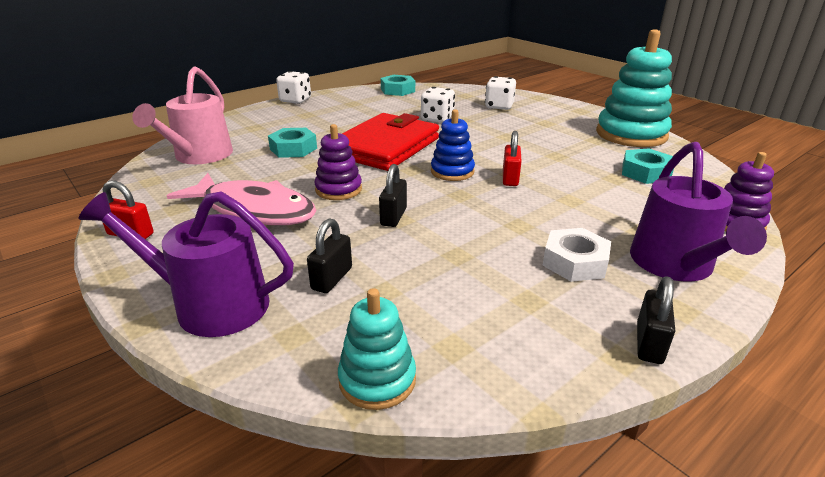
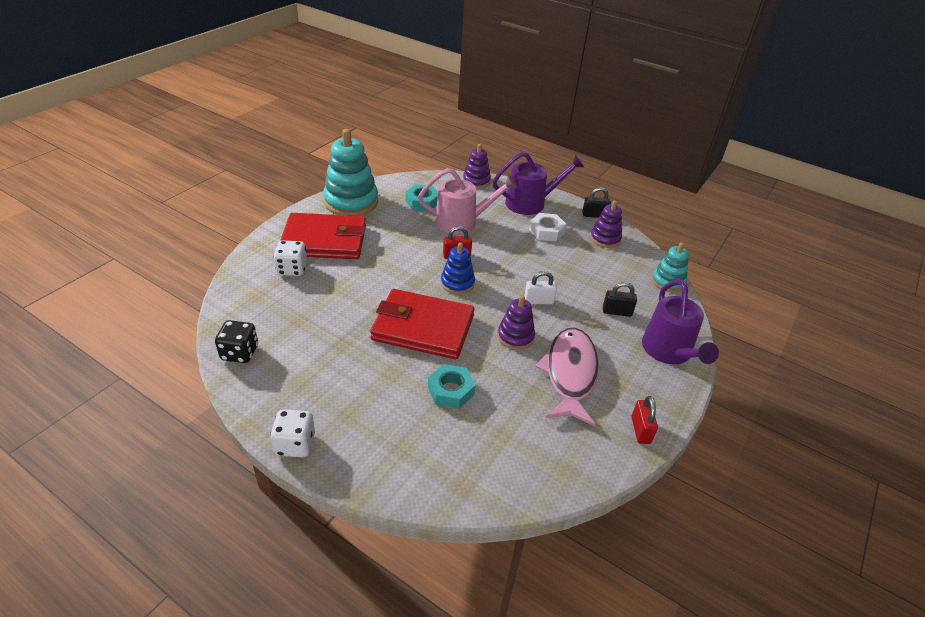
camera: 110 degrees left, 10 degrees up
pink watering can [132,66,233,164] -> pink watering can moved to [418,168,517,234]
black padlock [379,164,407,227] -> white padlock [524,271,557,304]
turquoise nut [381,75,415,96] -> black dice [215,320,258,363]
white dice [421,87,455,123] -> none
none -> red wallet [280,213,366,259]
none -> purple stacking toy [590,200,622,248]

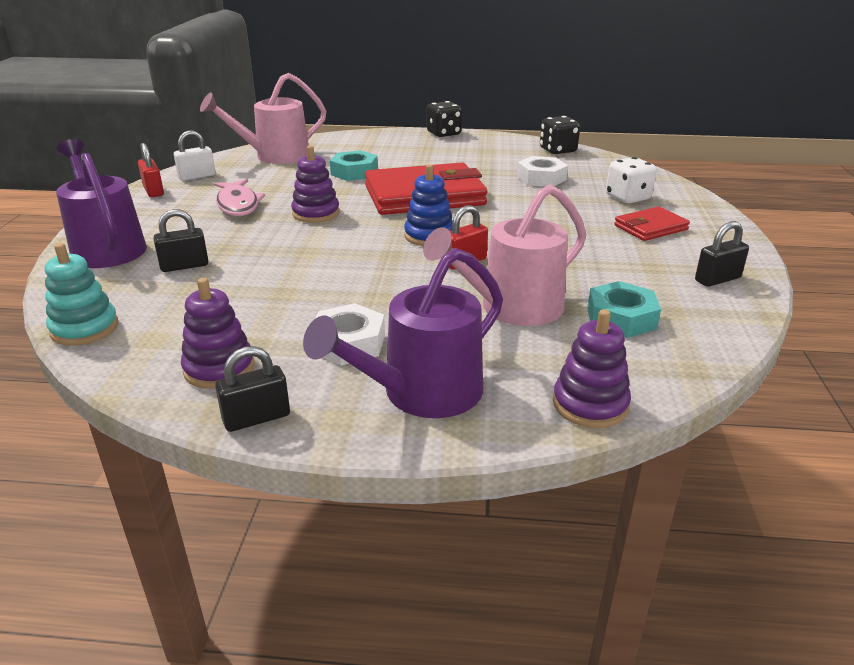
camera: 155 degrees right, 10 degrees down
white dice [270,409,315,457] -> black dice [427,101,462,137]
red wallet [280,213,366,259] -> red wallet [614,206,690,241], size x0.50
turquoise stacking toy [323,129,378,216] -> black padlock [695,221,749,287]
white padlock [524,271,557,304] -> white padlock moved to [174,130,215,181]
pink fish [535,328,599,426] -> pink fish [214,179,265,216], size x0.66
none -> pink watering can [200,73,326,164]
none -> white nut [517,156,568,187]

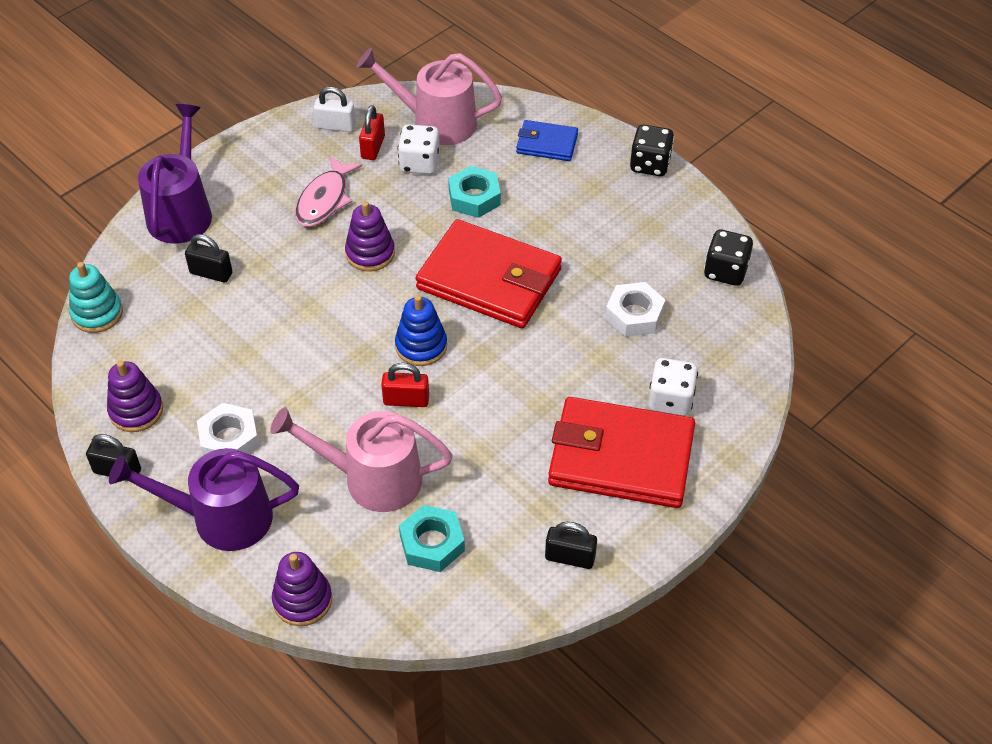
camera: 40 degrees right, 20 degrees up
red padlock [138,143,164,197] -> red padlock moved to [359,105,385,160]
red wallet [614,206,690,241] -> red wallet [548,397,695,508], size x2.00
none -> white dice [398,124,440,175]
none -> blue wallet [516,120,578,161]

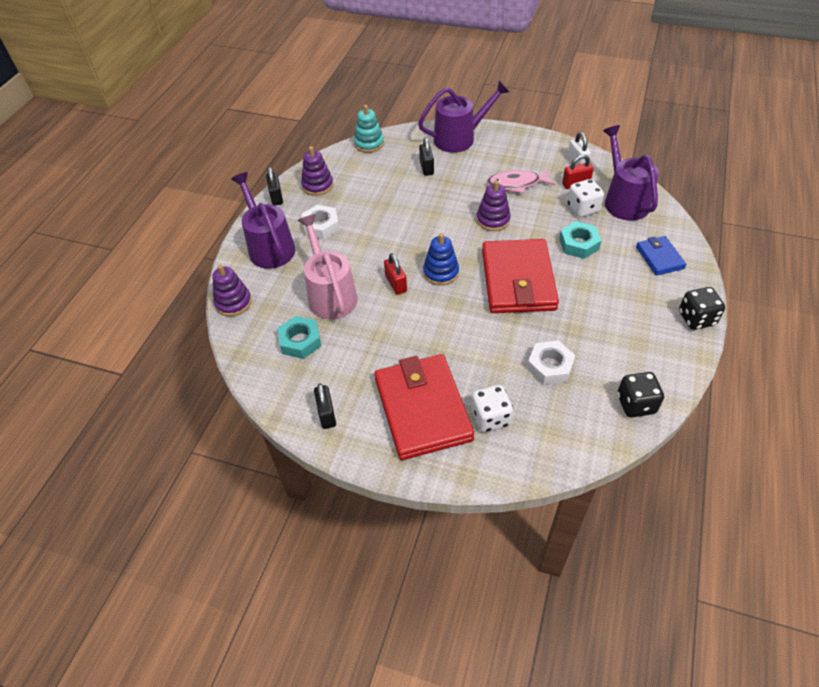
camera: 65 degrees right, 0 degrees up
pink watering can [357,48,502,145] -> purple watering can [603,125,659,221]

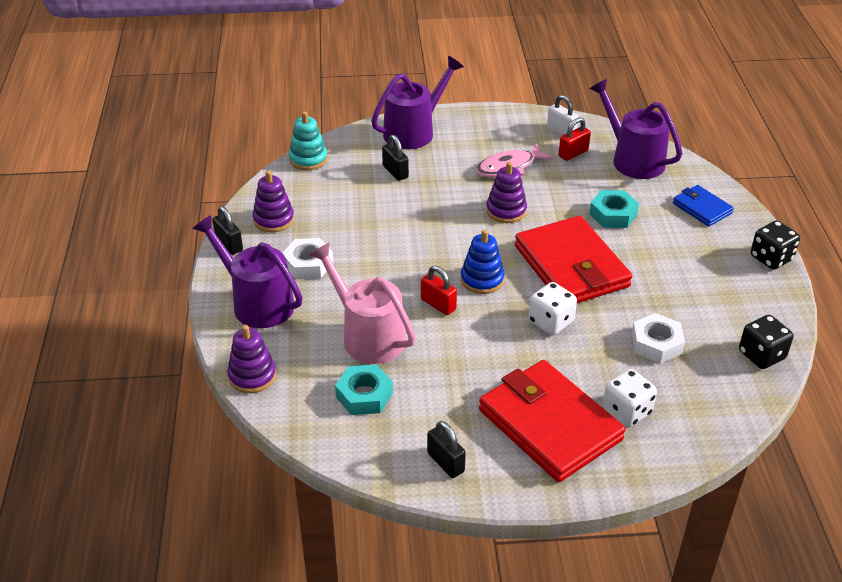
camera: 25 degrees left, 10 degrees down
white dice [567,179,604,217] -> white dice moved to [529,282,577,335]

